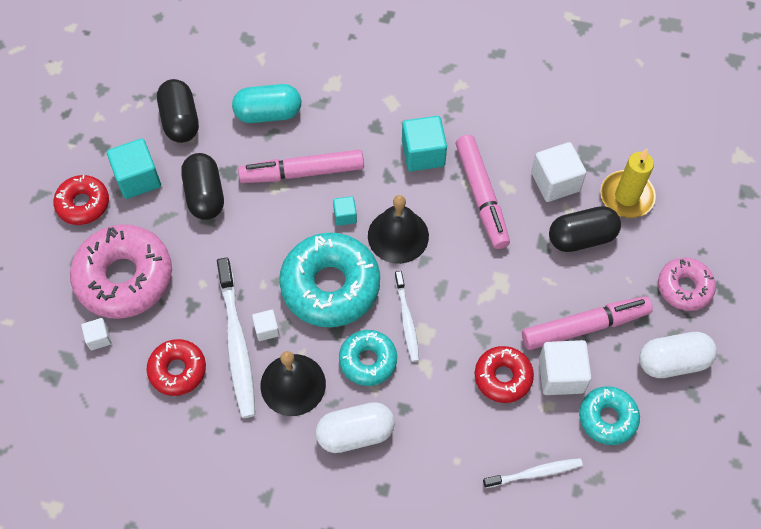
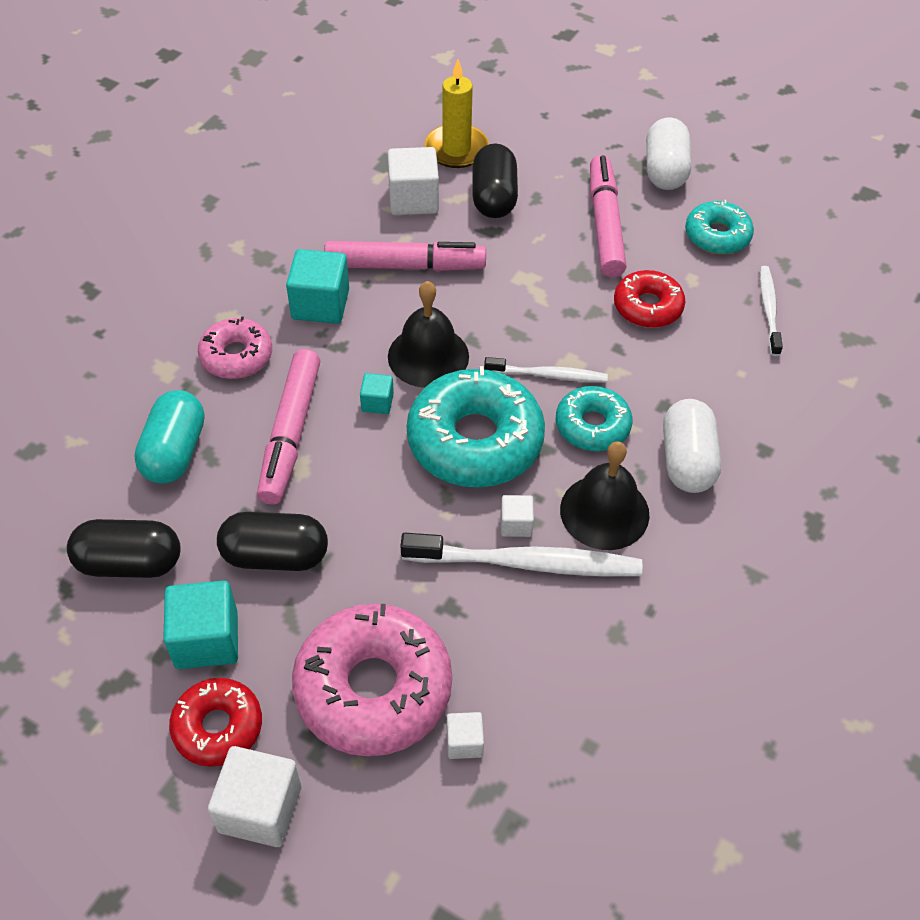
camera: 75 degrees left, 10 degrees down
red donut [147,339,206,396] -> none
white cube [539,340,592,395] -> white cube moved to [208,746,301,847]
pink donut [658,258,716,311] -> pink donut moved to [198,316,272,379]

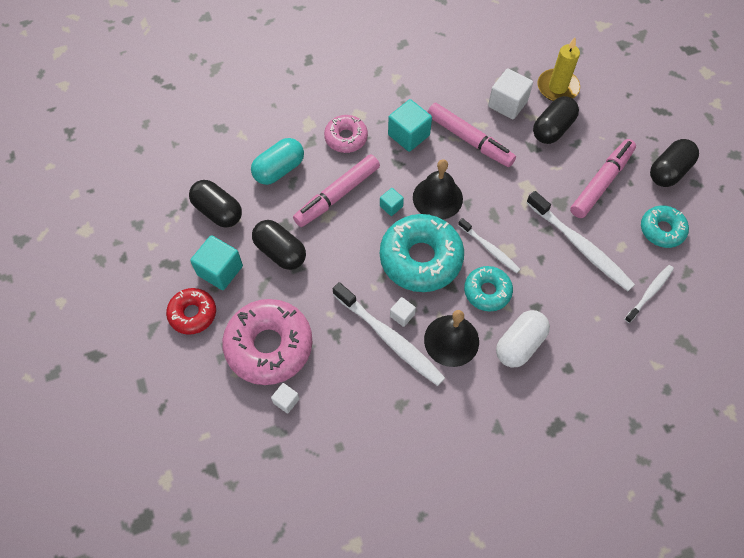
camera: 40 degrees right, 10 degrees up
white cube [208,746,301,847] -> none
red donut [614,270,685,328] -> white toothbrush [526,191,635,291]
white capsule [646,117,691,190] -> black capsule [650,139,699,187]

